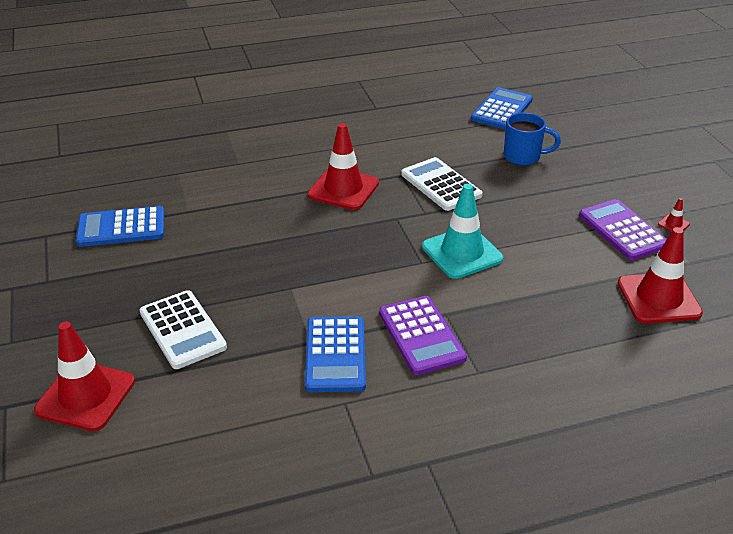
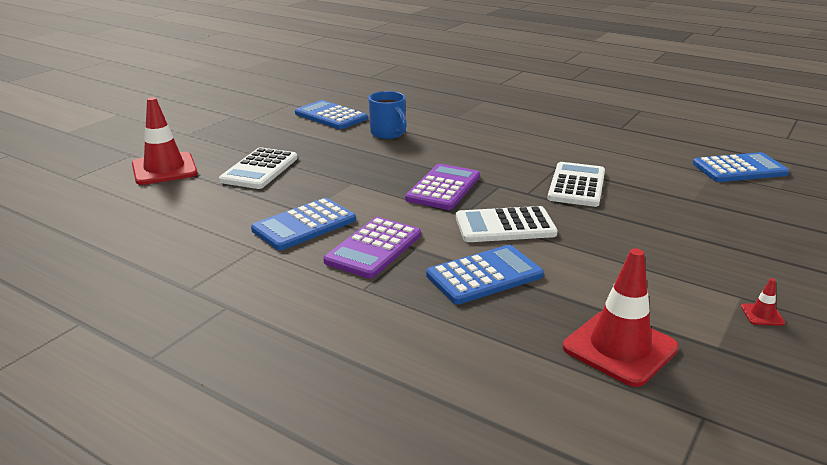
camera: 50 degrees right, 10 degrees down
red traffic cone [308,123,379,210] -> none
turquoise traffic cone [422,184,503,279] -> white calculator [456,206,558,242]
blue mug [504,113,561,166] -> blue mug moved to [368,91,407,139]
purple calculator [579,199,667,260] -> purple calculator moved to [405,164,480,210]
none -> blue calculator [426,245,544,304]

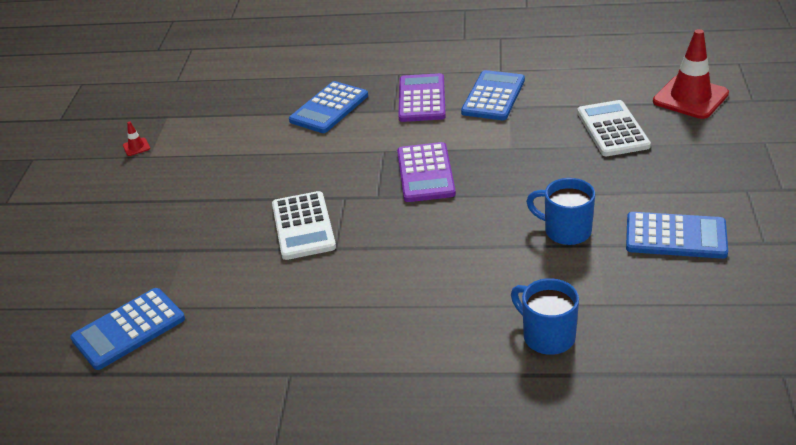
camera: 155 degrees right, 10 degrees up
white calculator [456,206,558,242] -> none
red traffic cone [563,248,679,387] -> none
none -> blue mug [511,278,579,355]

